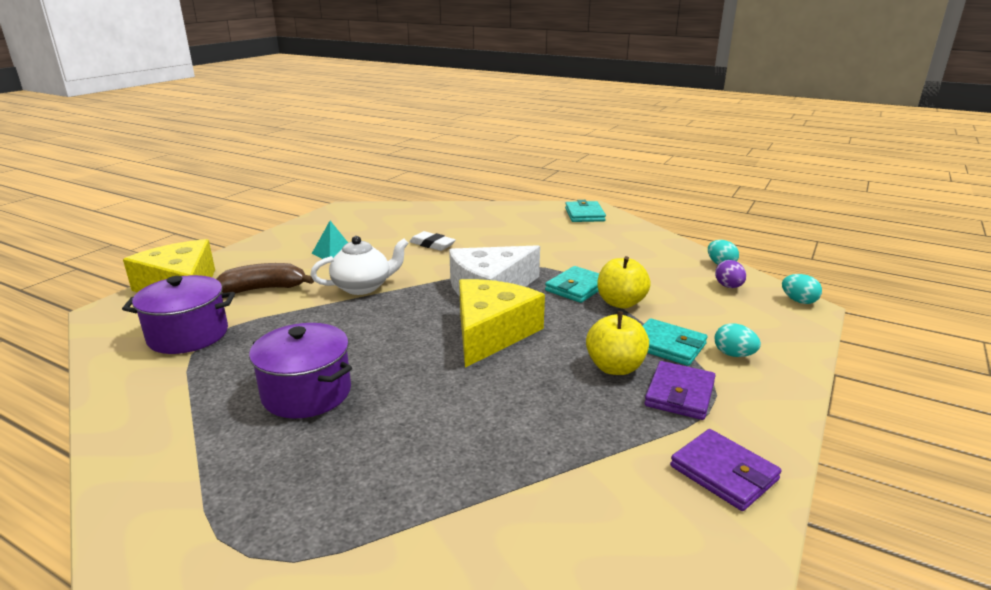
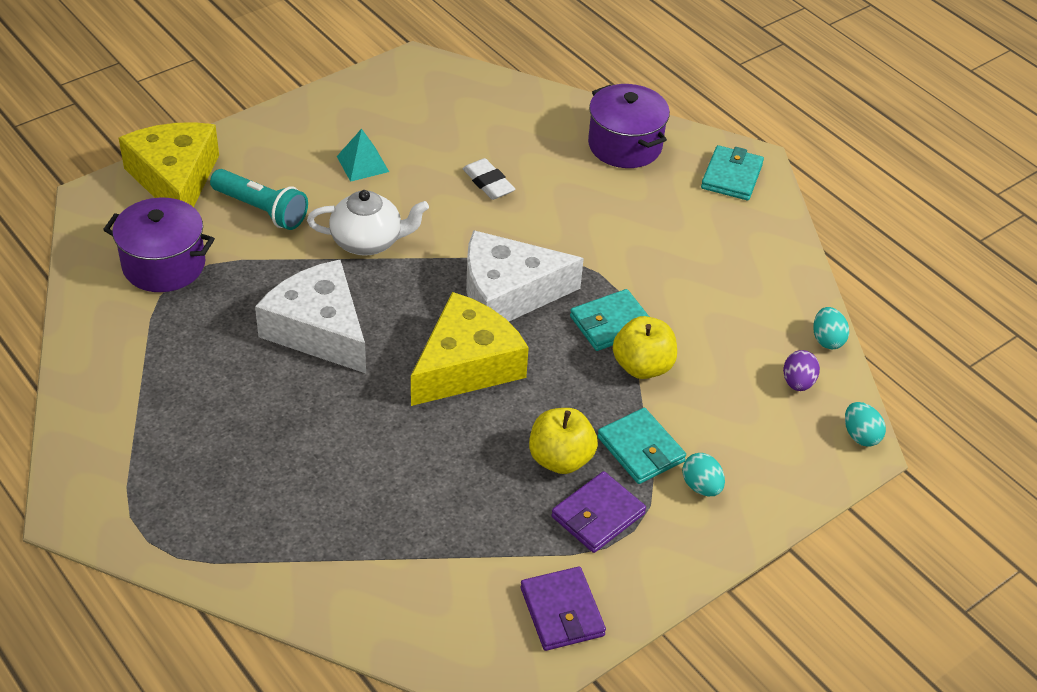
camera: 20 degrees right, 20 degrees up
brown banana [217,263,314,294] -> turquoise flashlight [210,169,308,230]
purple pot [249,323,352,419] -> purple pot moved to [588,84,670,168]
none -> white cheese [255,260,366,373]

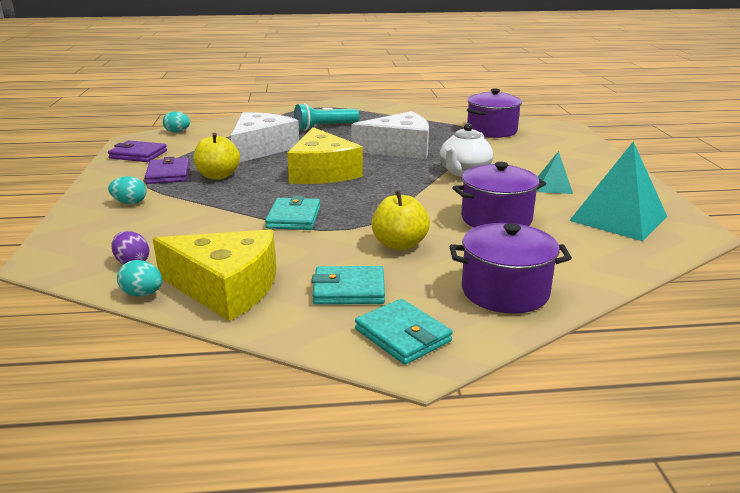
camera: 125 degrees right, 20 degrees down
yellow cheese [119,122,219,207] -> yellow cheese moved to [153,229,276,321]
turquoise flashlight [210,169,308,230] -> turquoise flashlight moved to [294,103,359,131]
white eraser [463,158,515,200] -> purple pot [452,162,546,228]
white cheese [466,230,584,322] -> white cheese moved to [231,112,299,163]
turquoise wallet [597,408,686,484] -> turquoise wallet moved to [312,266,385,305]
yellow apple [613,316,677,379] -> yellow apple moved to [372,191,430,251]
turquoise egg [845,402,886,447] -> turquoise egg moved to [163,111,190,133]
none -> turquoise pyramid [569,141,667,241]

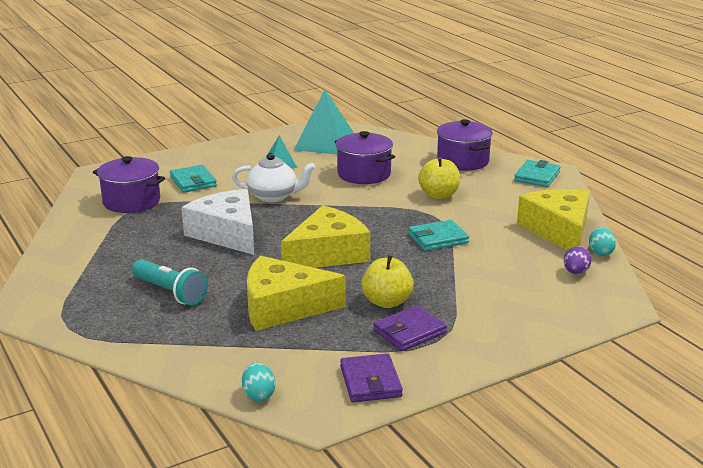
camera: 115 degrees left, 0 degrees up
turquoise egg [108,176,147,204] -> none
white cheese [231,112,299,163] -> yellow cheese [247,256,346,331]
turquoise wallet [312,266,385,305] -> turquoise wallet moved to [170,165,217,193]

